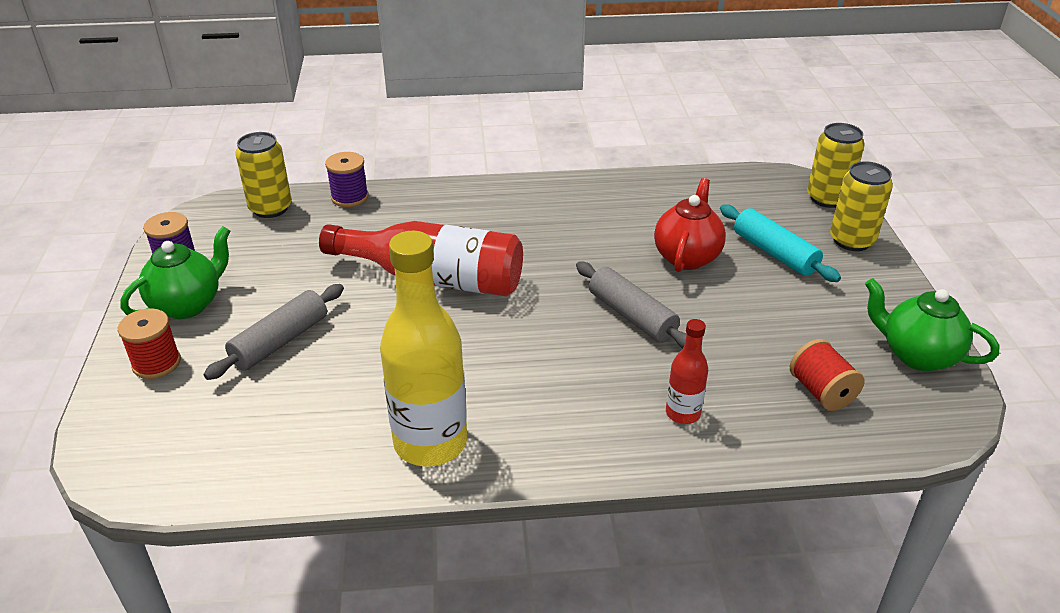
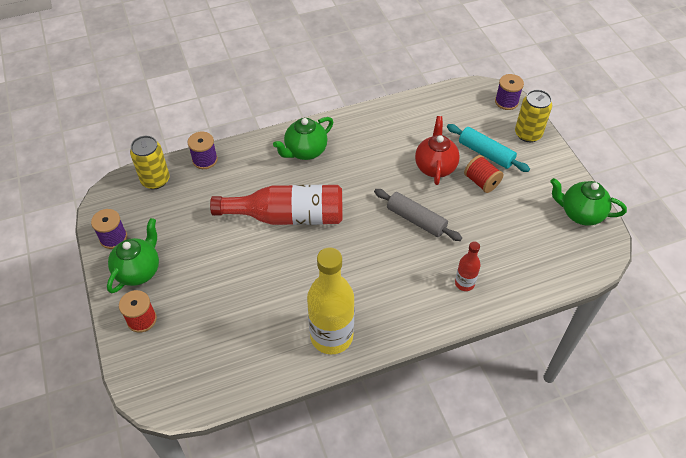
camera: 15 degrees left, 15 degrees up
grey rolling pin [203,284,344,380] -> none
red spool [790,339,864,411] -> red spool moved to [464,155,503,193]
yellow can [807,123,865,208] -> purple spool [495,74,524,110]
none -> green teapot [273,117,333,160]

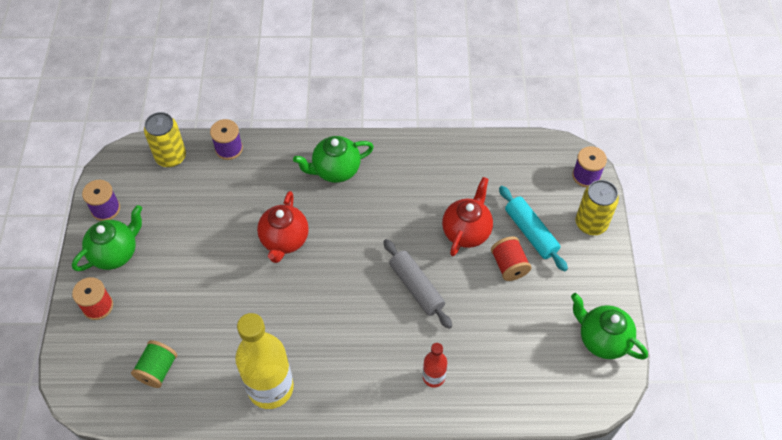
camera: 20 degrees right, 5 degrees up
red bottle [210,185,342,225] -> red teapot [257,191,309,263]
none -> green spool [131,340,177,388]

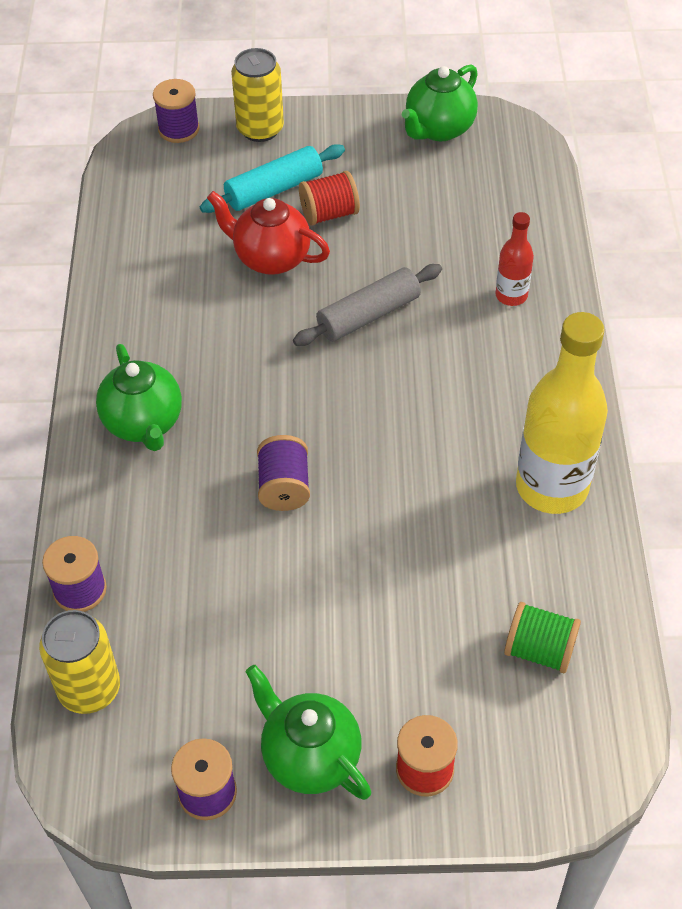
camera: 90 degrees left, 5 degrees down
red teapot [257,191,309,263] -> purple spool [257,435,310,511]

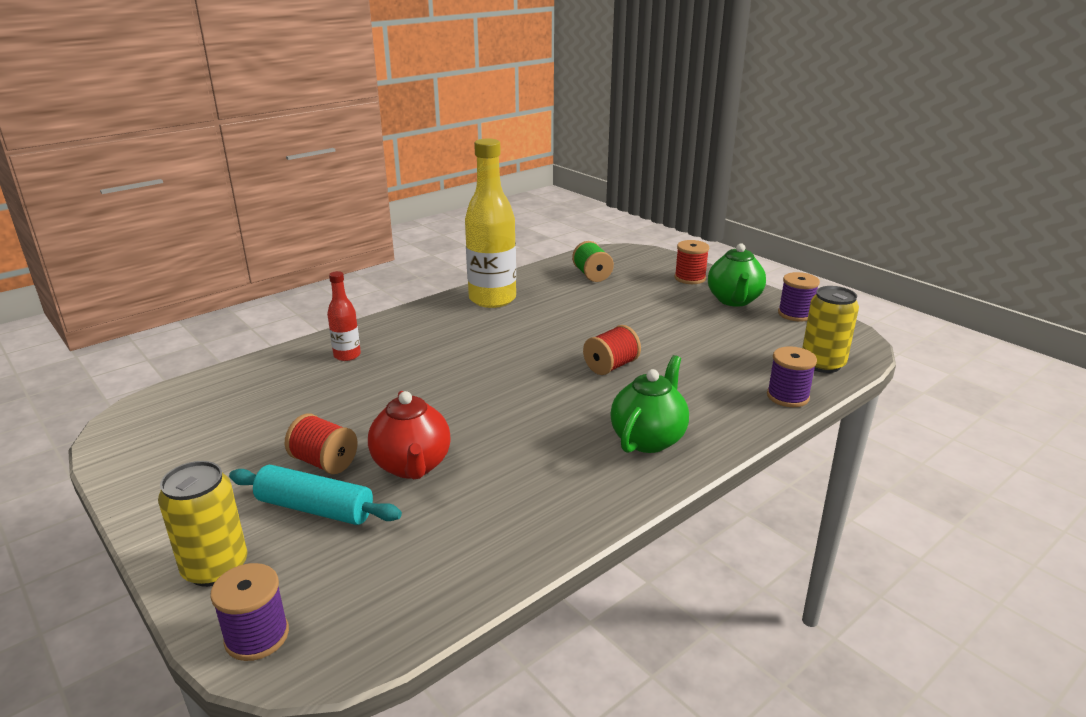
camera: 130 degrees left, 25 degrees down
purple spool [257,435,310,511] -> red spool [583,325,641,375]
grey rolling pin [293,264,442,346] -> none
green teapot [402,65,478,141] -> none

